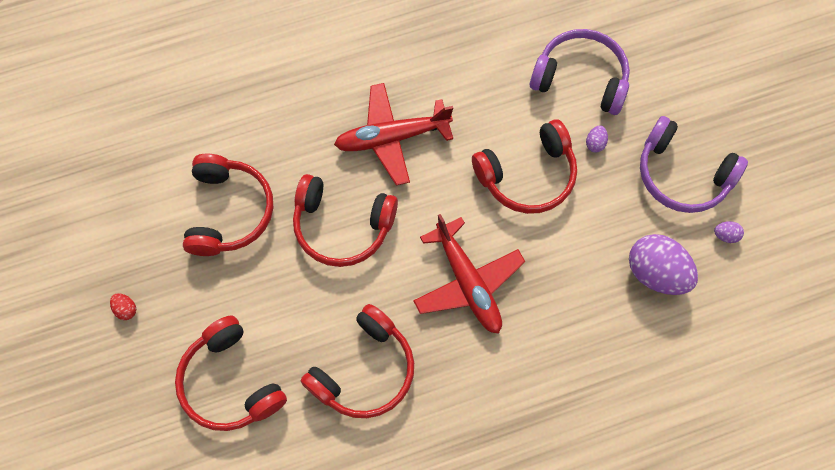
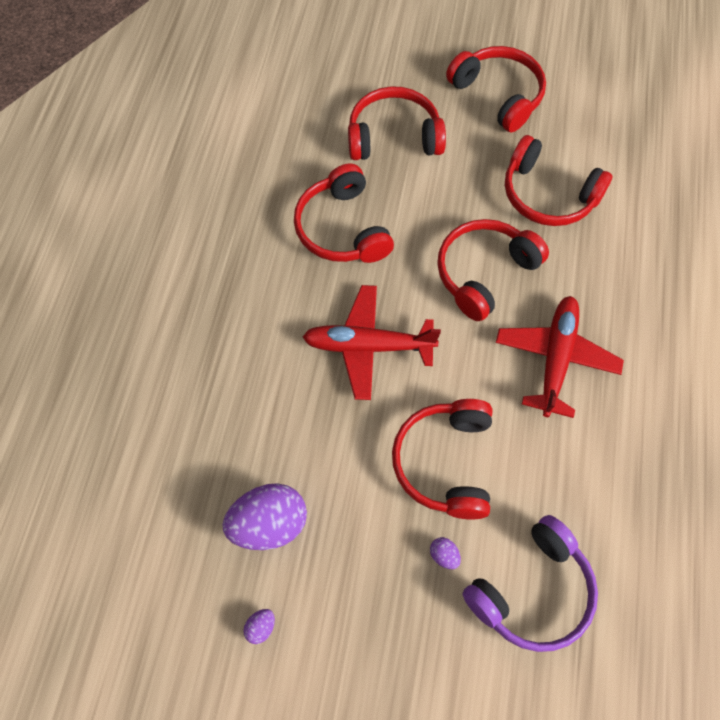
camera: 120 degrees right, 5 degrees down
red egg [110,293,136,320] -> red headphones [446,46,546,132]
purple headphones [640,116,748,213] -> none

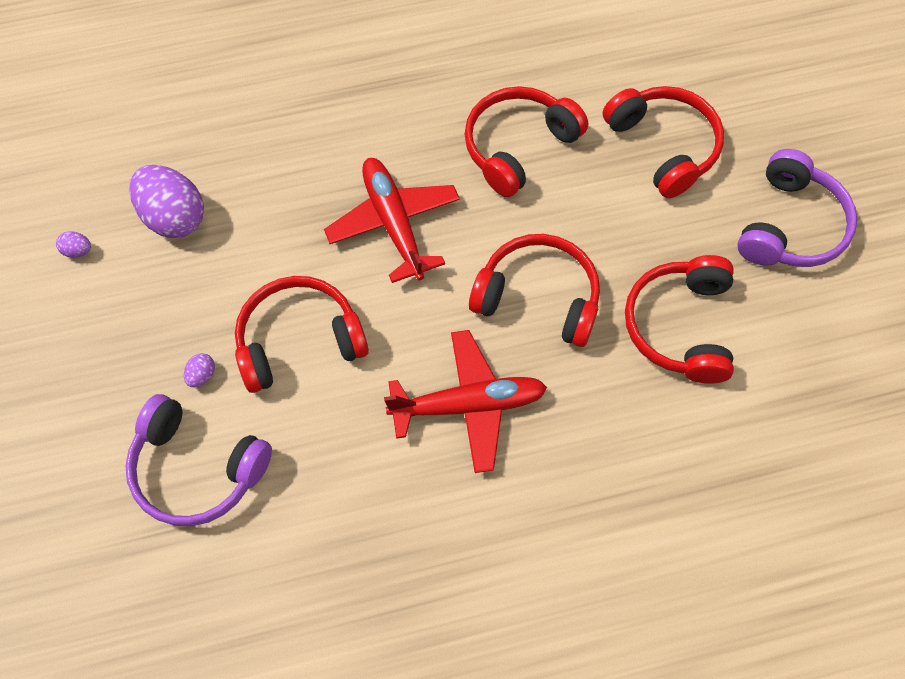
camera: 65 degrees right, 0 degrees up
red headphones [446,46,546,132] -> purple headphones [737,149,857,267]

